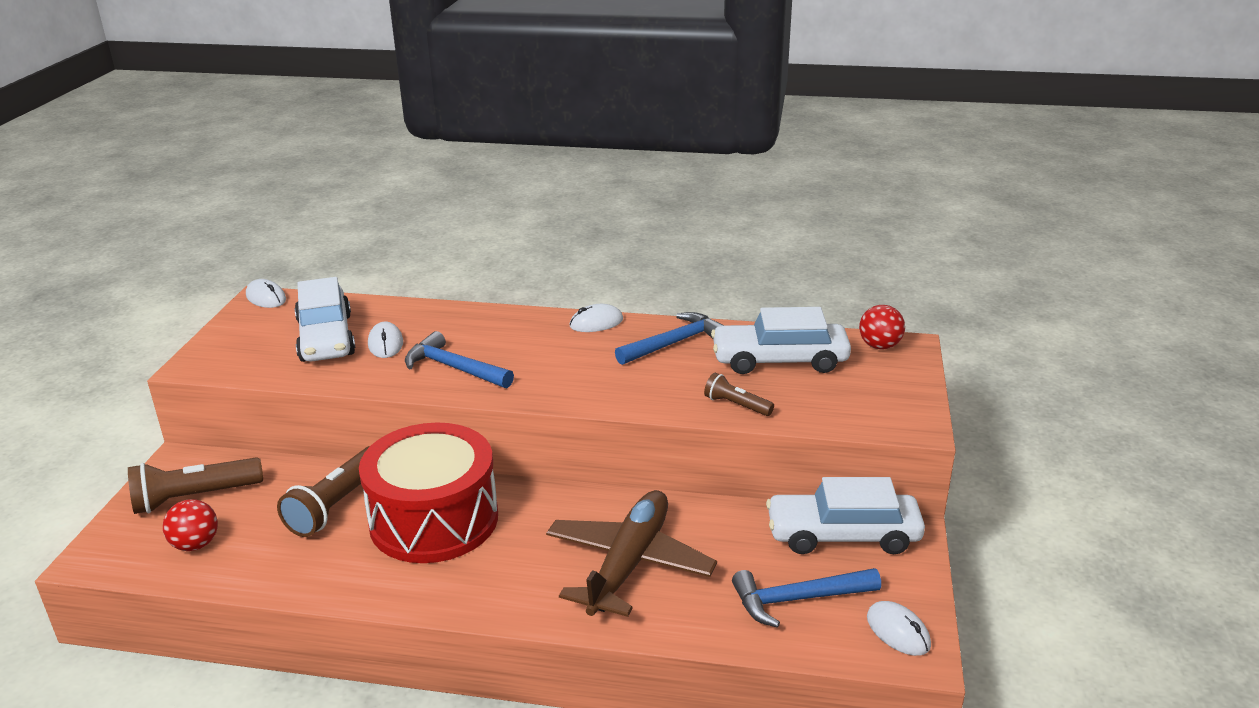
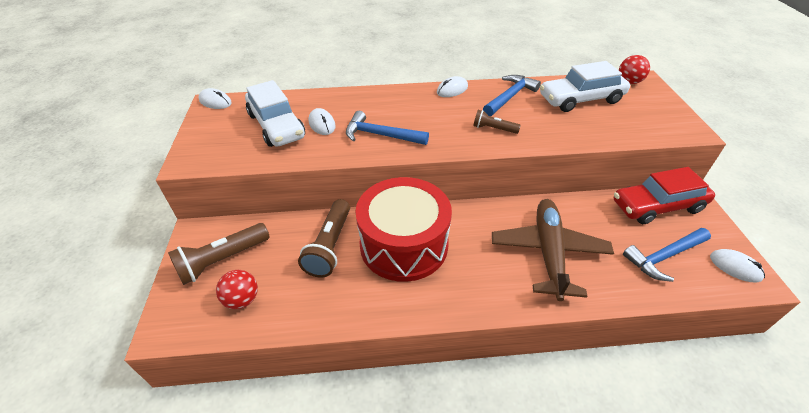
camera: 15 degrees left, 15 degrees up
brown flashlight [704,373,774,416] -> brown flashlight moved to [473,110,521,134]
white car [766,477,925,554] -> red car [614,167,715,224]

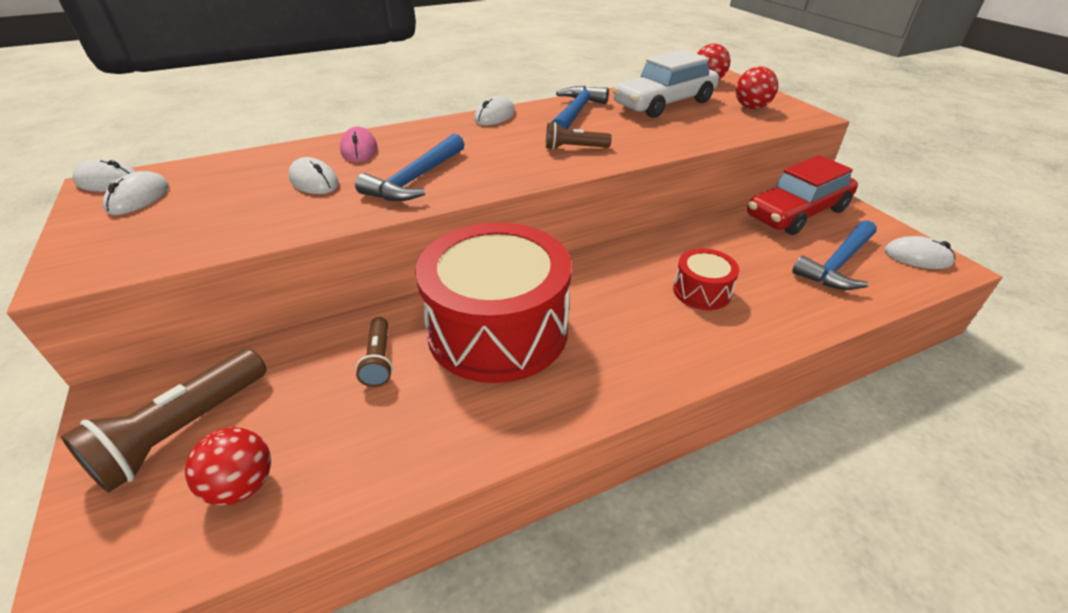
camera: 20 degrees left, 5 degrees down
white car [245,80,305,147] -> none
brown flashlight [298,199,350,278] -> brown flashlight [356,317,393,387], size x0.56
blue hammer [346,111,429,145] -> blue hammer turned 60 degrees counterclockwise [355,134,465,201]
brown plane [492,199,614,301] -> red drum [673,248,739,310]
none -> white mouse [103,171,169,215]
none -> pink mouse [340,127,377,162]
none -> red ball [736,66,778,109]

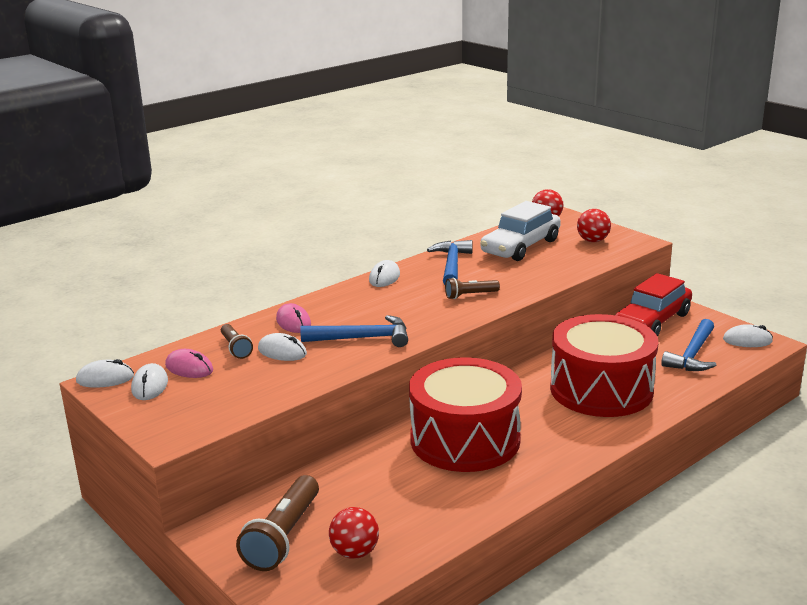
camera: 15 degrees left, 15 degrees down
blue hammer [355,134,465,201] -> blue hammer turned 105 degrees counterclockwise [300,315,408,347]
brown flashlight [356,317,393,387] -> brown flashlight moved to [221,324,253,359]
red drum [673,248,739,310] -> red drum [550,314,658,417], size x2.29
none -> pink mouse [165,349,213,378]

